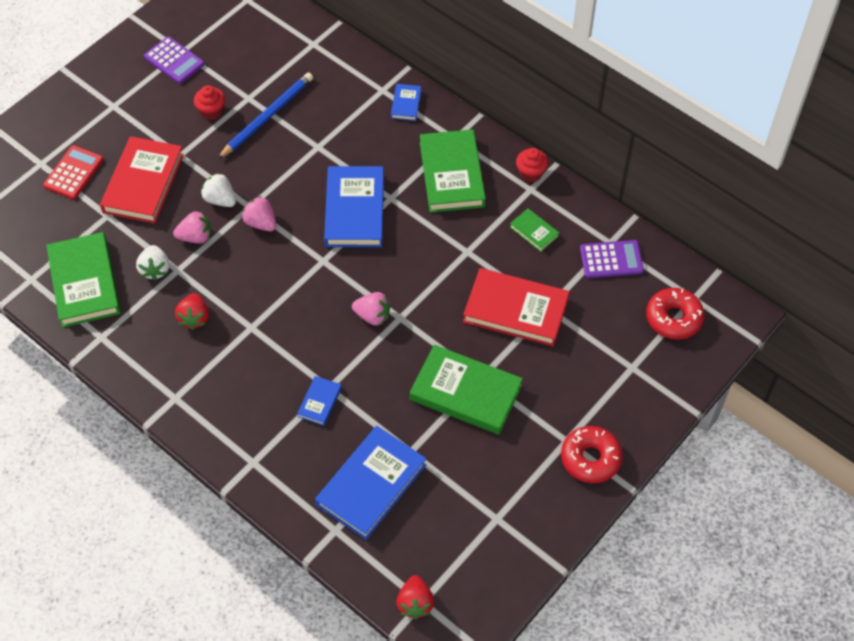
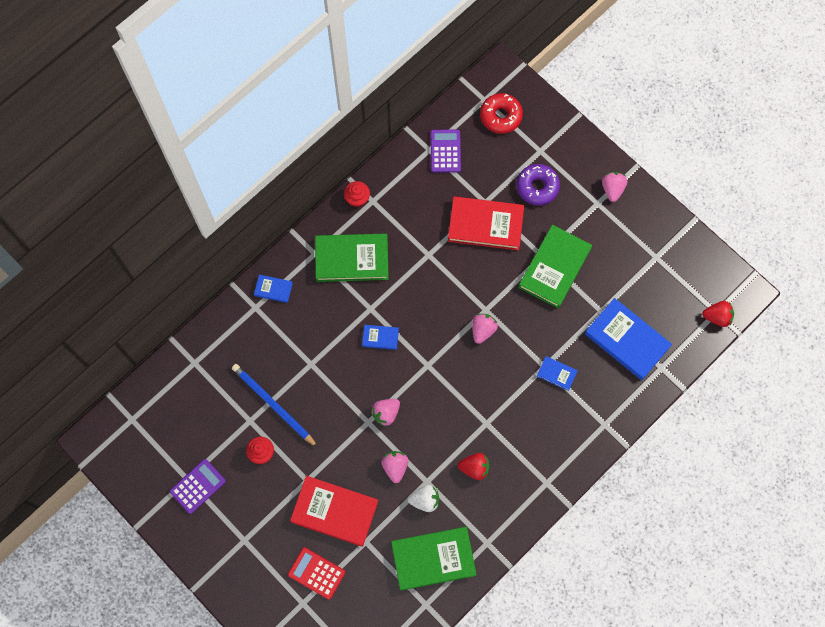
camera: 85 degrees left, 15 degrees up
white strawberry [201,173,236,207] -> none
blue book [324,166,384,247] -> blue book [362,325,399,350], size x0.47
red book [463,268,569,346] -> red book turned 75 degrees clockwise [448,196,524,250]
green book [510,208,559,252] -> none
red donut [561,426,623,483] -> pink strawberry [602,172,627,202]
none -> purple donut [517,164,560,205]

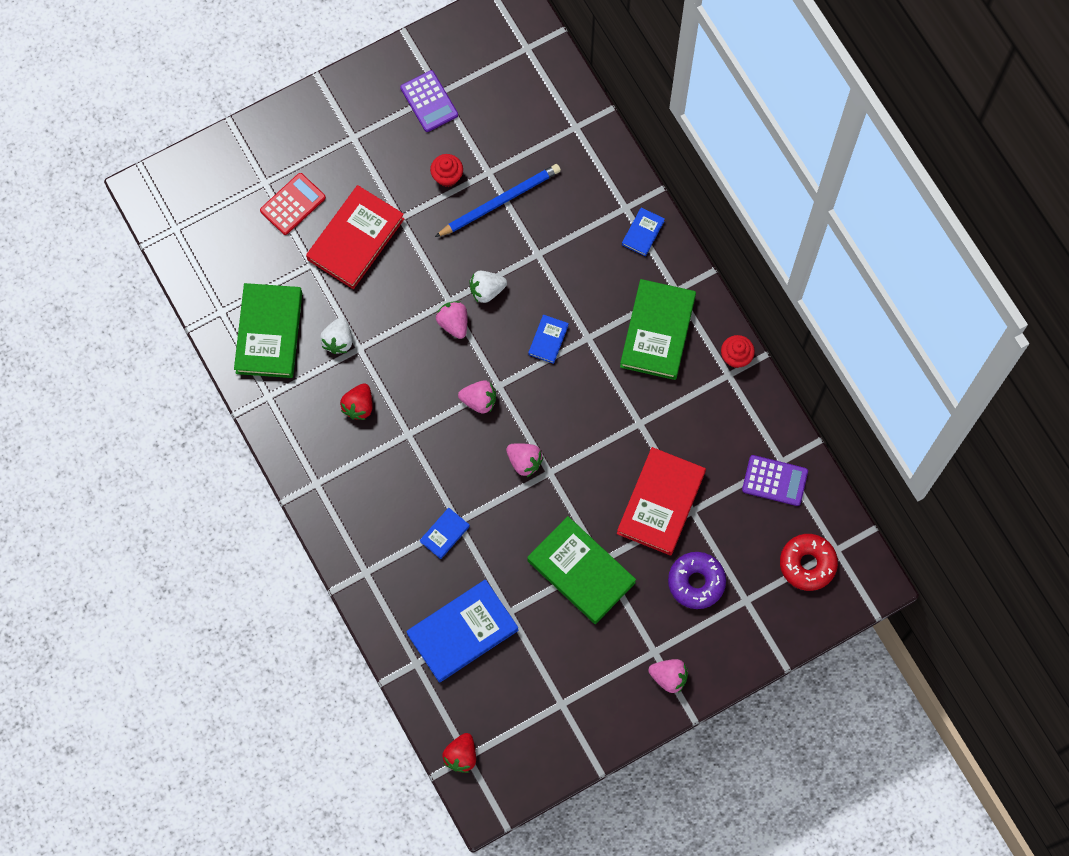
camera: 105 degrees right, 0 degrees up
pink strawberry [381,451,408,483] -> pink strawberry moved to [458,380,496,414]
none -> white strawberry [470,271,507,303]

